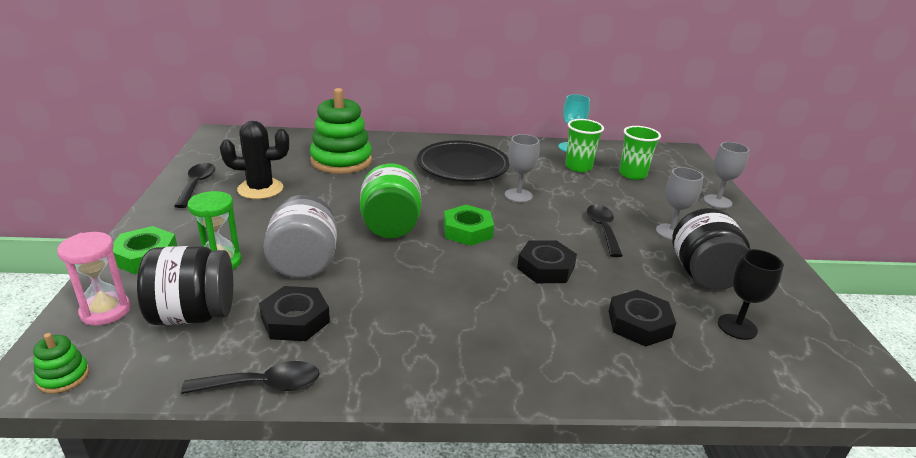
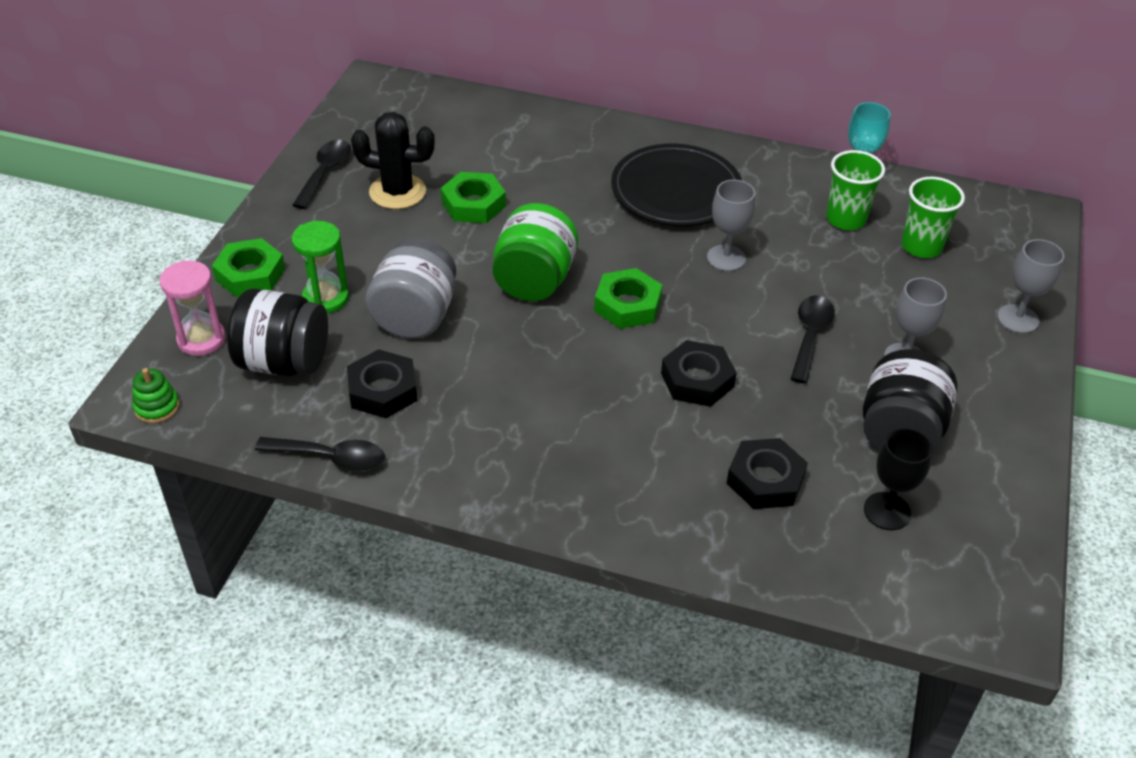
camera: 20 degrees right, 15 degrees up
green stacking toy [310,88,372,174] -> none
none -> green nut [441,172,506,223]

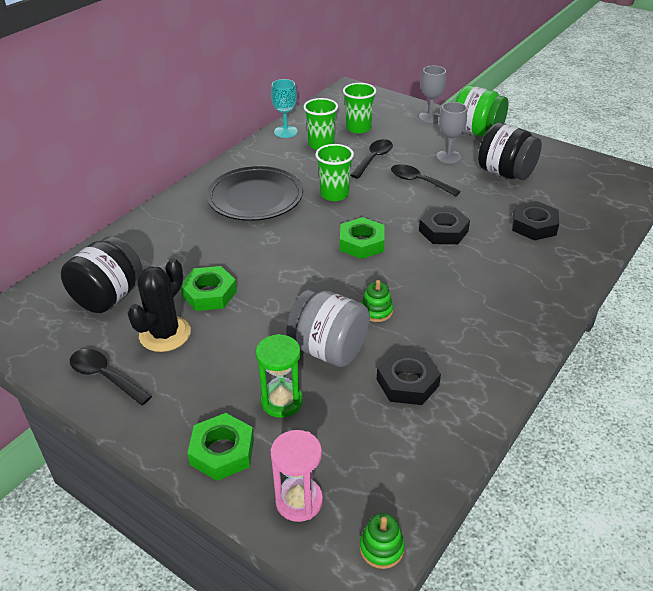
camera: 70 degrees left, 5 degrees down
black jar [227,289,328,376] -> black jar moved to [61,236,142,313]
black spoon [255,437,385,472] -> black spoon moved to [350,139,393,179]
green jar [493,203,578,301] -> green jar moved to [456,85,509,137]
grey goblet [707,180,755,271] -> green cup [315,144,354,201]
black goblet [864,428,933,530] -> none
none -> green stacking toy [361,280,393,322]

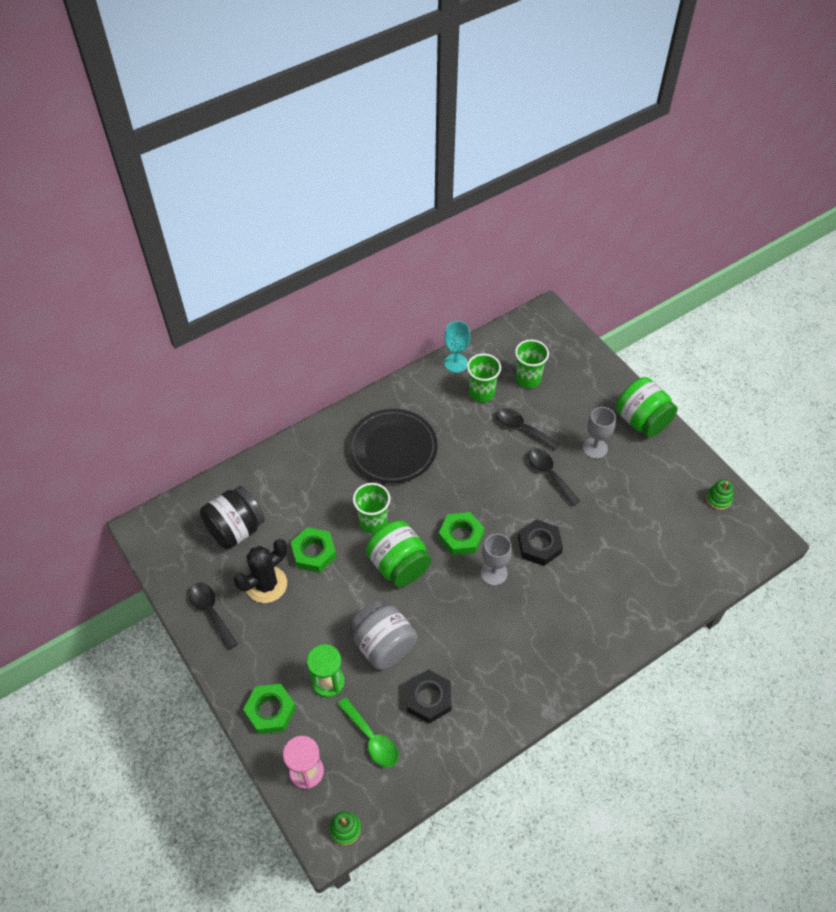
camera: 20 degrees right, 15 degrees up
green cup [315,144,354,201] -> green cup moved to [353,483,390,534]
black spoon [350,139,393,179] -> black spoon turned 105 degrees counterclockwise [496,408,560,451]
green stacking toy [361,280,393,322] -> green stacking toy moved to [706,479,734,510]
grey goblet [419,66,446,123] -> grey goblet moved to [481,534,512,586]
black jar [478,122,542,180] -> none
black nut [512,201,559,241] -> none
none -> green spoon [337,697,399,767]
none -> green jar [366,520,431,587]

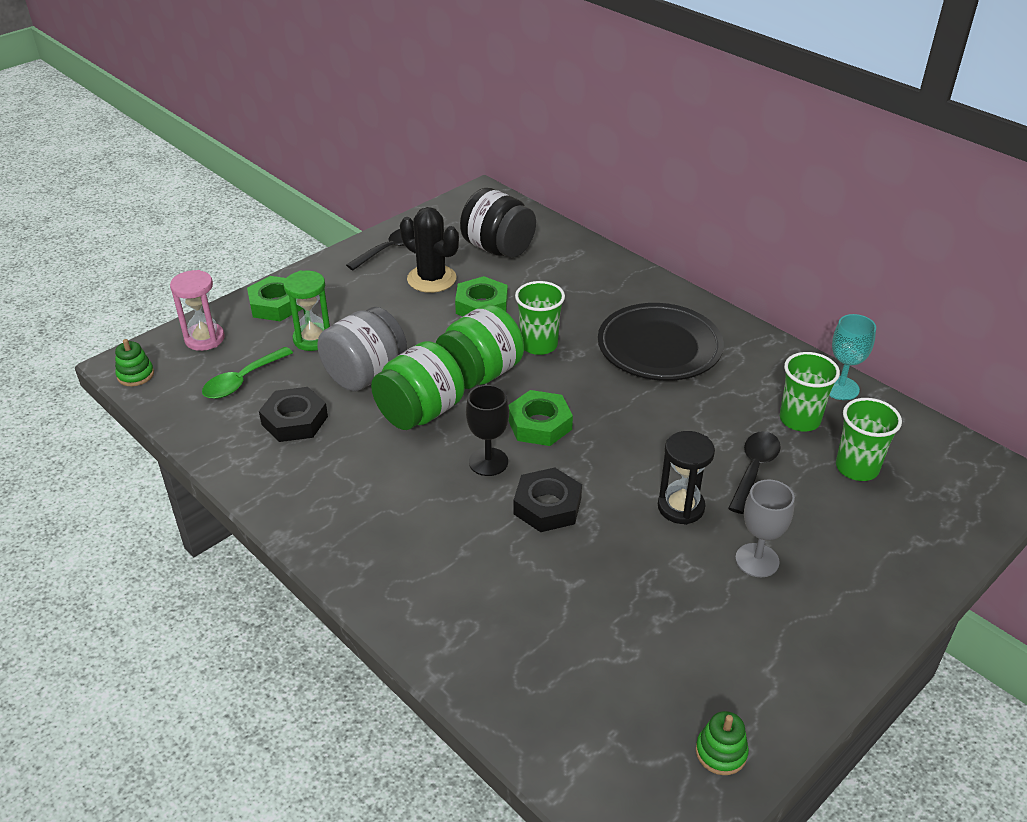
camera: 80 degrees right, 15 degrees down
grey goblet [481,534,512,586] -> black goblet [466,385,509,476]
black spoon [528,448,580,506] -> black hourglass [658,431,715,525]
green jar [616,377,678,437] -> green jar moved to [371,341,464,430]

